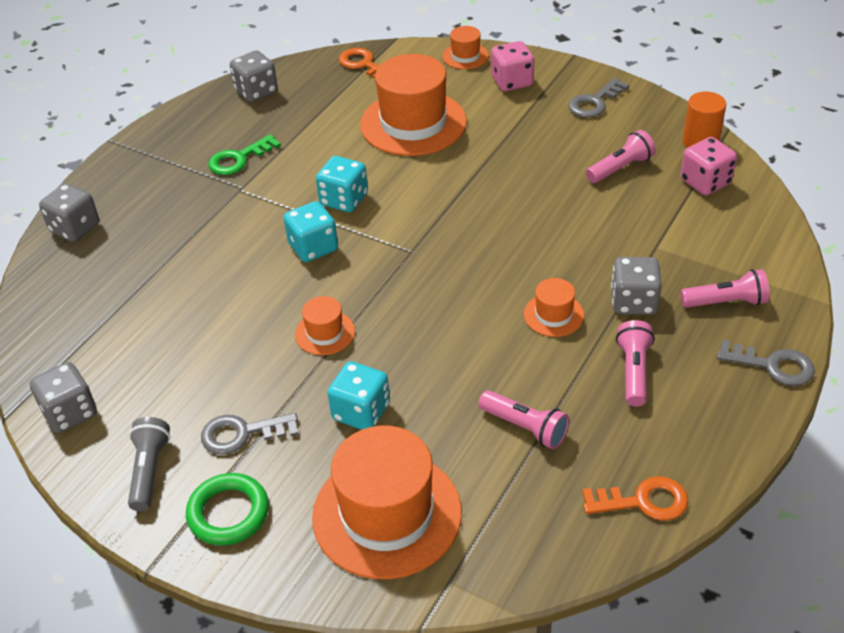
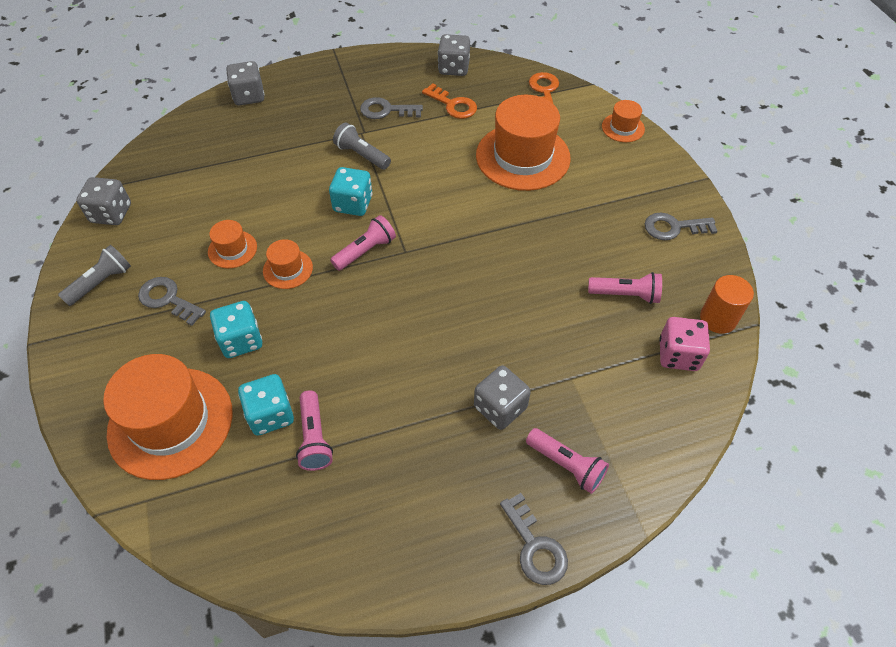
camera: 40 degrees right, 10 degrees up
green ring [186,473,269,545] -> none
green key [208,134,281,175] -> grey key [360,97,423,119]
turquoise dice [316,156,368,212] -> turquoise dice moved to [238,374,294,436]
pink dice [491,41,534,91] -> none
orange hat [524,278,584,337] -> orange hat moved to [208,220,257,268]
orange key [582,476,688,521] -> orange key moved to [422,83,477,119]
pink flashlight [616,320,655,406] -> pink flashlight moved to [330,215,396,271]
none -> grey flashlight [333,123,391,170]

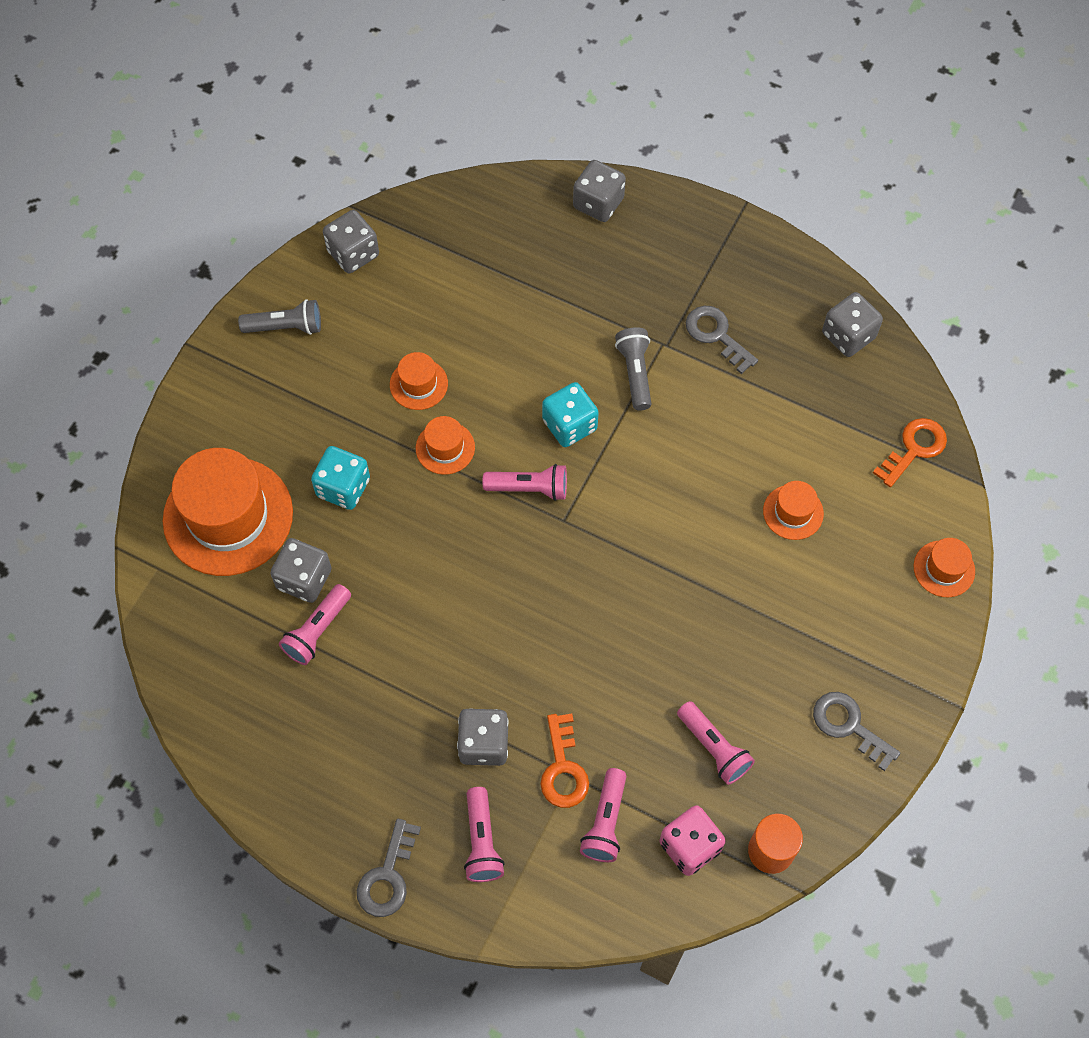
camera: 45 degrees right, 10 degrees up
grey key [138,277,206,326] -> none
turquoise dice [238,374,294,436] -> grey dice [270,538,332,603]
orange key [422,83,477,119] -> orange key moved to [540,713,589,808]
orange hat [476,95,571,191] -> orange hat [763,481,824,540], size x0.47
none -> pink flashlight [580,768,627,862]

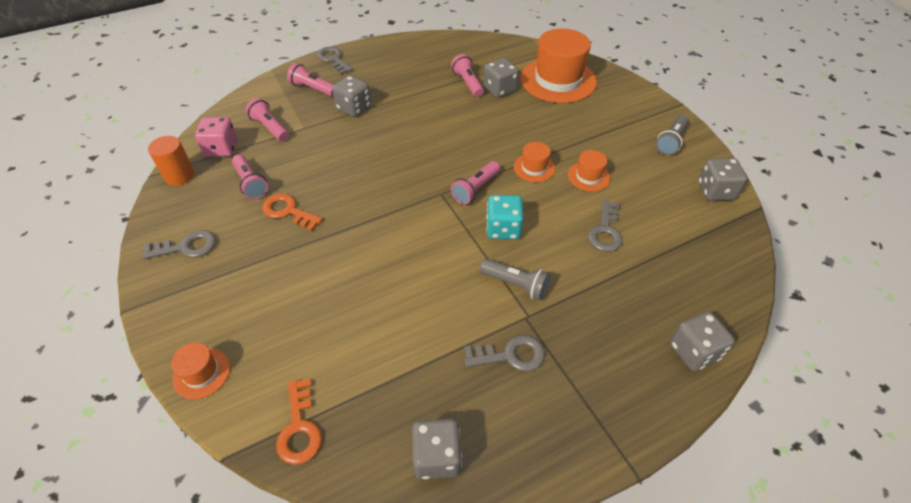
camera: 125 degrees right, 15 degrees down
turquoise dice [311,446,370,510] -> none
orange key [540,713,589,808] -> orange key moved to [262,194,323,231]
pink flashlight [677,701,755,785] -> pink flashlight turned 120 degrees counterclockwise [232,155,268,199]
orange hat [763,481,824,540] -> none
none -> grey key [588,200,623,252]

